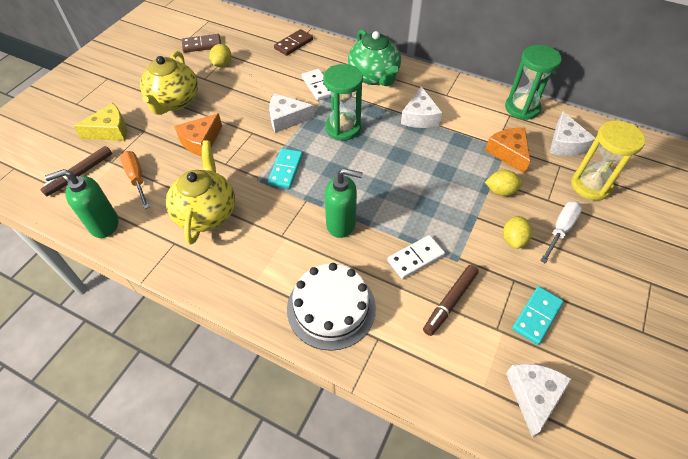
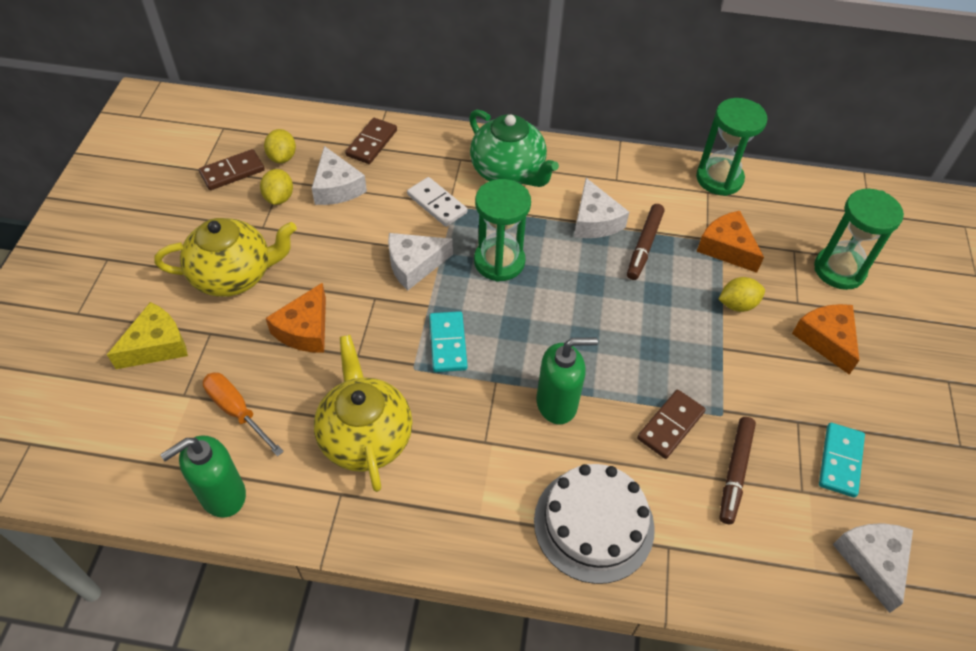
camera: 20 degrees left, 0 degrees up
brown marker [40,146,112,196] -> brown marker moved to [627,204,664,280]
yellow teapot [140,51,198,115] -> yellow teapot turned 90 degrees counterclockwise [154,218,297,297]
white domino [387,235,445,279] -> brown domino [637,390,706,459]
yellow lemon [503,216,533,249] -> yellow lemon moved to [264,129,296,163]
white screwdriver [540,201,582,264] -> orange cheese [792,304,859,375]
white cheese [549,112,595,156] -> white cheese moved to [312,146,367,205]
yellow hourglass [571,120,646,201] -> green hourglass [814,189,904,290]

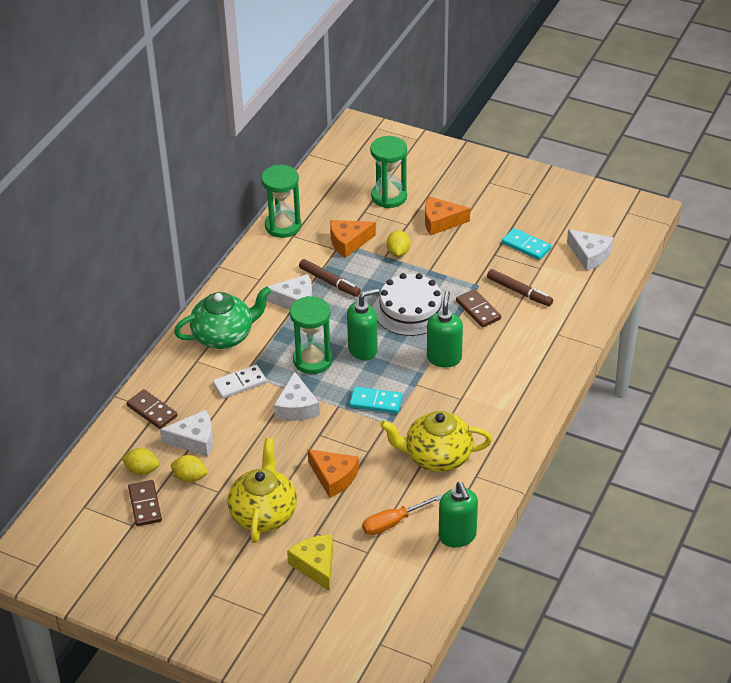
camera: 70 degrees left, 10 degrees down
white cake [534,464,655,584] -> white cake moved to [374,273,444,336]
white cheese [833,523,913,613] -> white cheese turned 150 degrees counterclockwise [567,229,613,271]
none -> green soap dispenser [347,288,379,360]

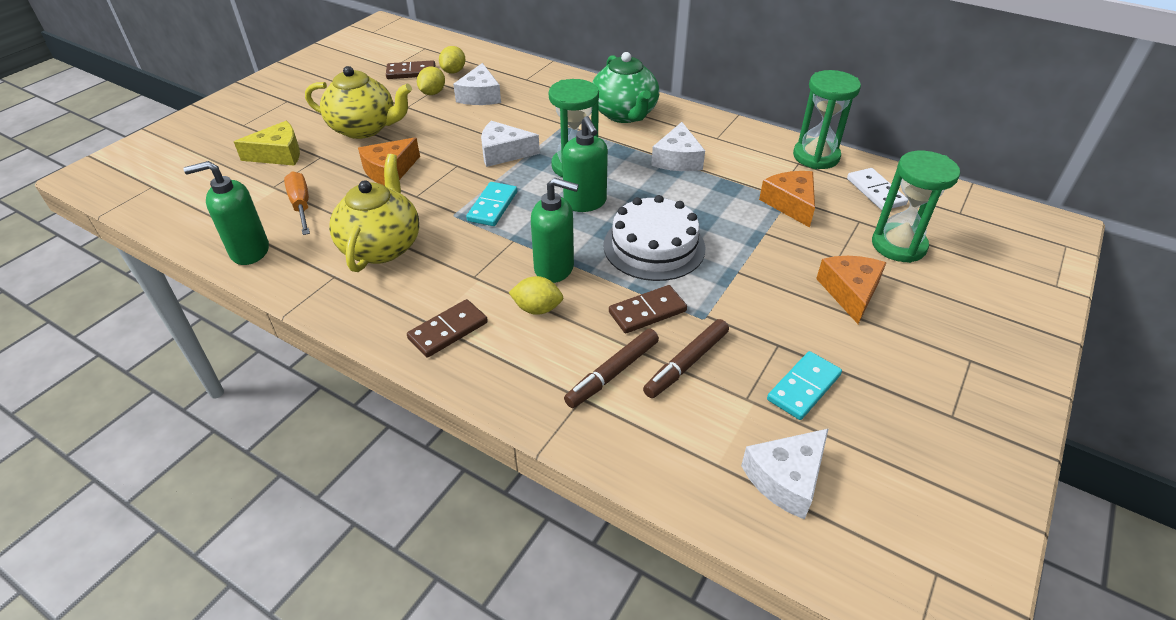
camera: 95 degrees right, 0 degrees up
brown domino [126,389,177,429] -> brown domino moved to [407,299,488,358]
white domino [213,365,267,399] -> white domino moved to [847,168,908,210]
brown marker [299,259,361,297] -> brown marker moved to [564,329,659,408]
yellow lemon [386,230,410,257] -> yellow lemon moved to [509,276,563,315]

